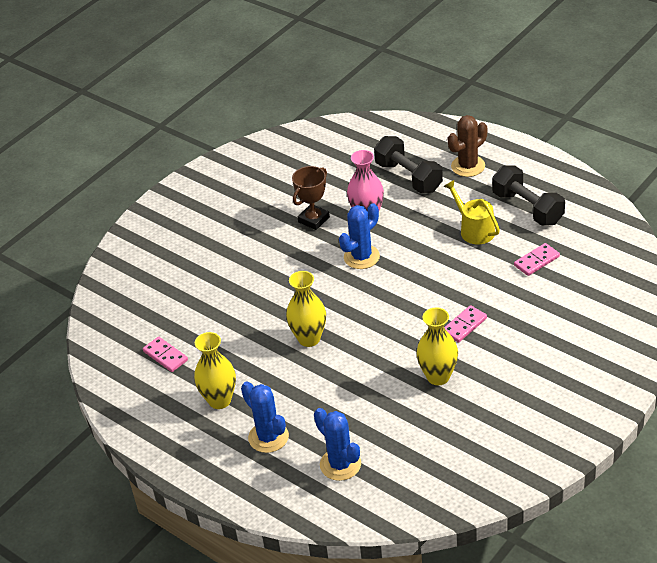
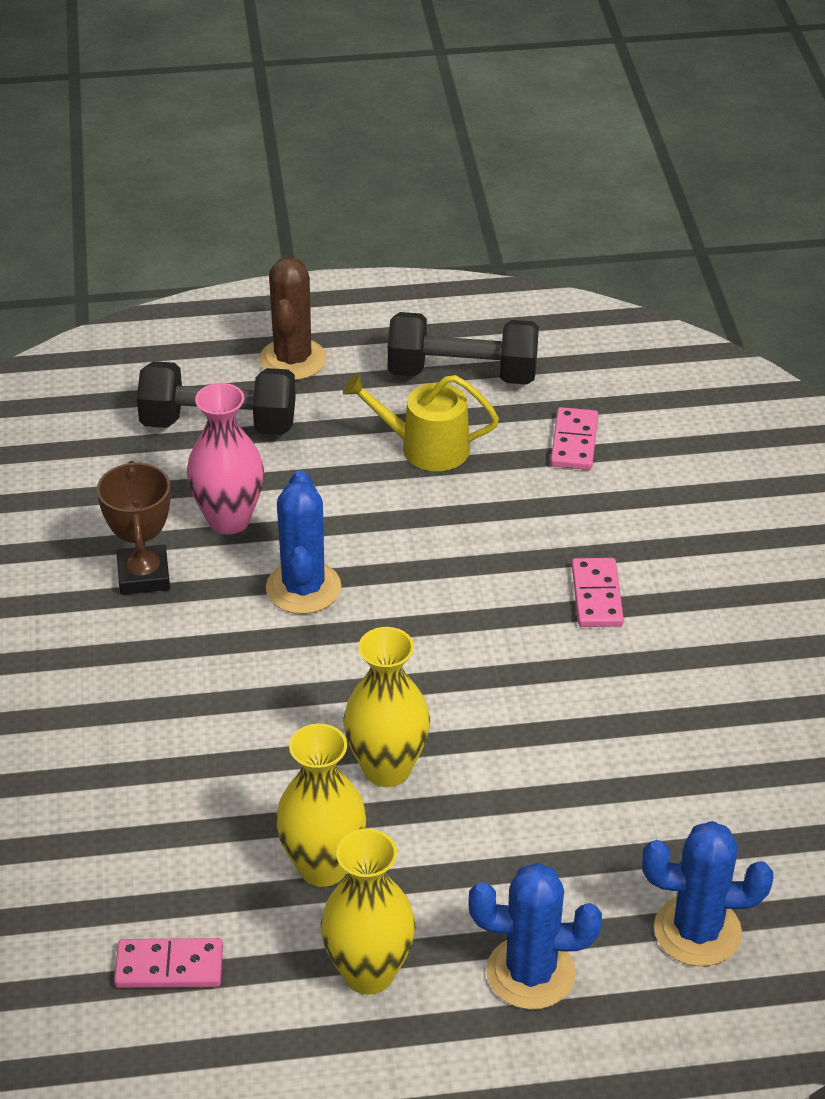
camera: 50 degrees left, 0 degrees up
yellow vase [416,308,458,385] -> yellow vase moved to [276,724,367,887]

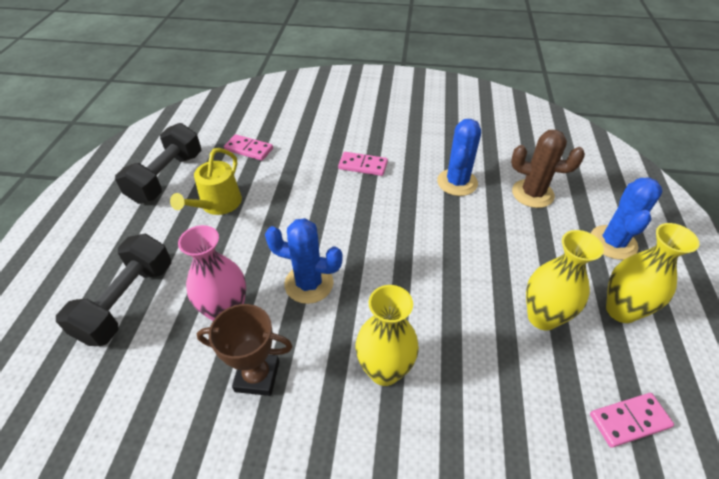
camera: 75 degrees left, 5 degrees up
pink domino [114,938,223,988] -> pink domino turned 60 degrees clockwise [590,393,674,448]
brown cactus [259,257,326,380] -> brown cactus moved to [511,130,585,208]
yellow vase [343,627,430,787] -> yellow vase moved to [356,285,419,386]
blue cactus [642,821,773,966] -> blue cactus moved to [437,119,481,196]

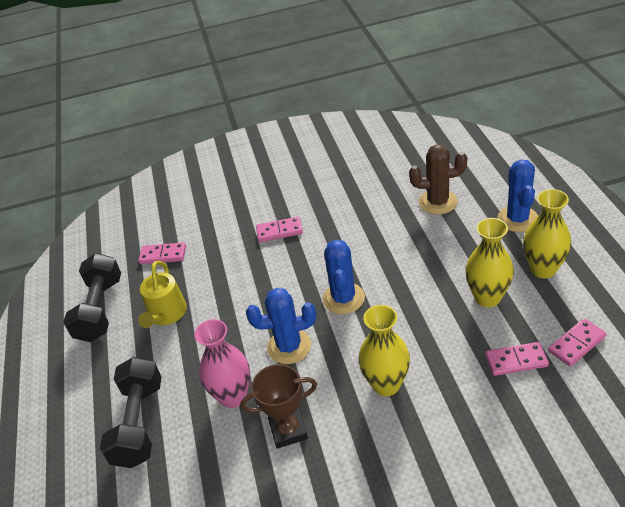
camera: 15 degrees left, 5 degrees down
blue cactus [437,119,481,196] -> blue cactus moved to [323,240,365,314]
none -> pink domino [485,342,549,376]

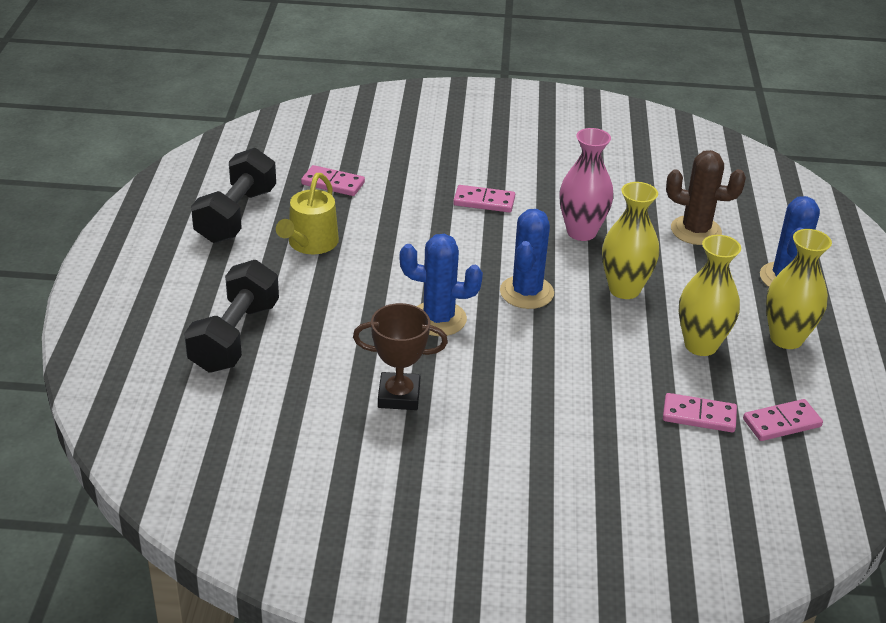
camera: 10 degrees right, 5 degrees down
pink vase [194,319,250,408] -> pink vase moved to [560,128,614,241]
yellow vase [358,305,410,396] -> yellow vase moved to [602,182,659,299]

